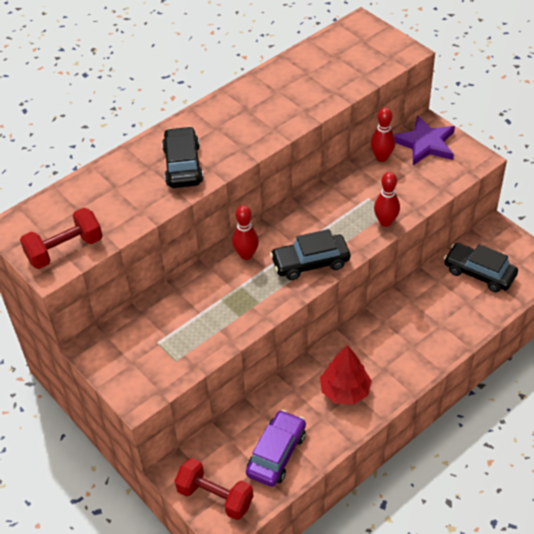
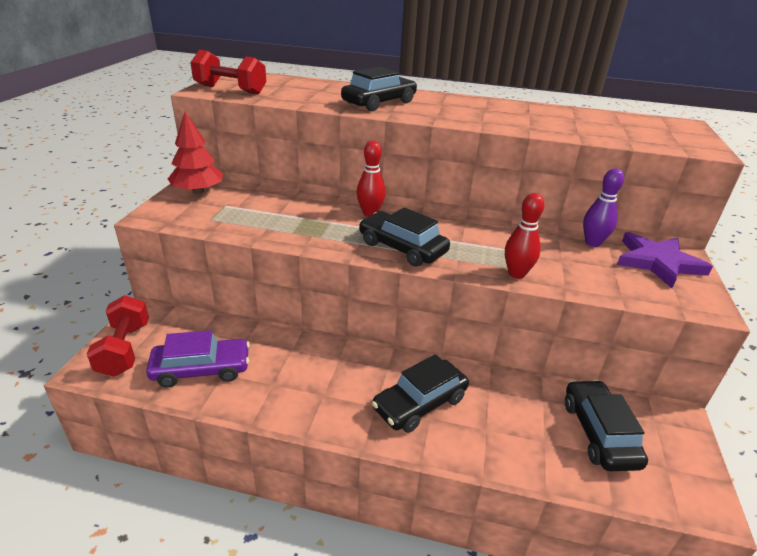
camera: 50 degrees right, 15 degrees down
red tree [320,345,372,405] -> red tree moved to [168,112,223,194]
red bowling pin [371,107,395,162] -> purple bowling pin [583,168,624,247]
none -> black car [372,354,469,433]

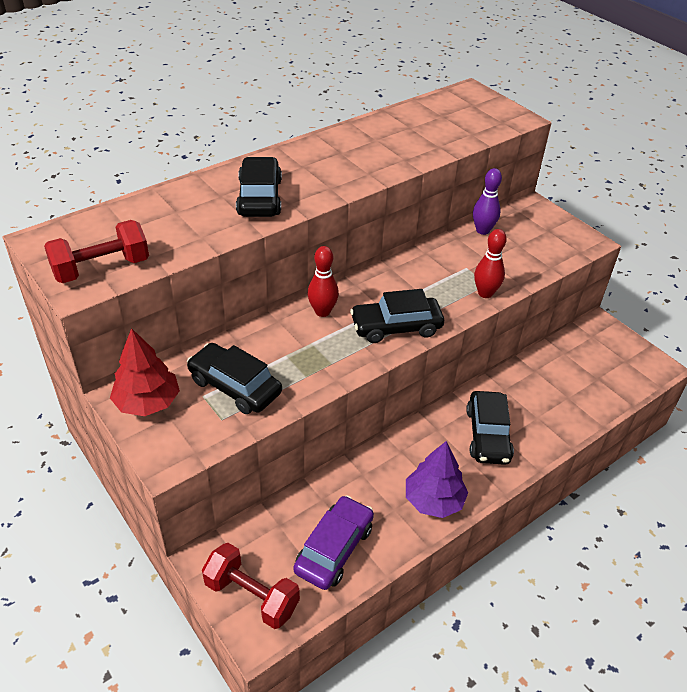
camera: 50 degrees left, 10 degrees up
black car [565,380,648,471] -> black car moved to [187,343,282,414]
purple star [617,232,713,288] -> none
none -> purple tree [406,441,468,518]

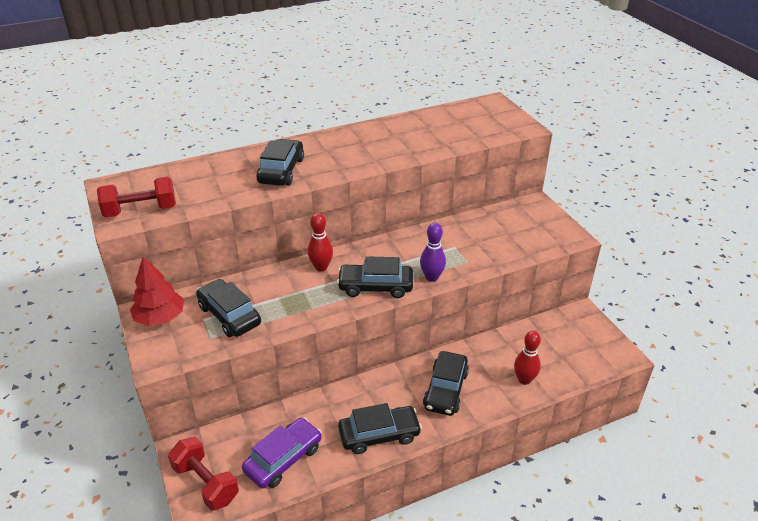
camera: 15 degrees right, 5 degrees down
purple tree [406,441,468,518] -> black car [338,403,422,454]
purple bowling pin [473,168,502,235] -> purple bowling pin moved to [420,223,446,282]
red bowling pin [474,229,507,298] -> red bowling pin moved to [514,331,541,385]

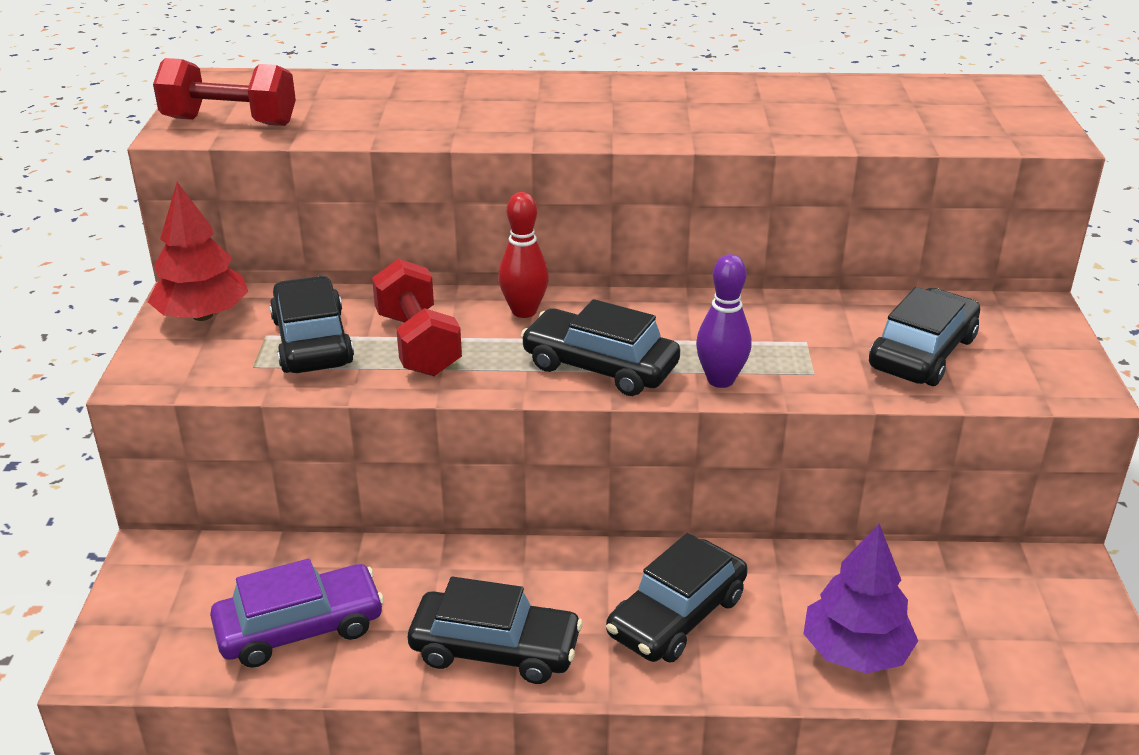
camera: 25 degrees right, 5 degrees down
red dumbbell [168,437,239,511] -> red dumbbell moved to [372,259,462,376]
black car [256,139,304,186] -> black car moved to [869,287,980,386]
red bowling pin [514,331,541,385] -> purple tree [803,524,918,673]

